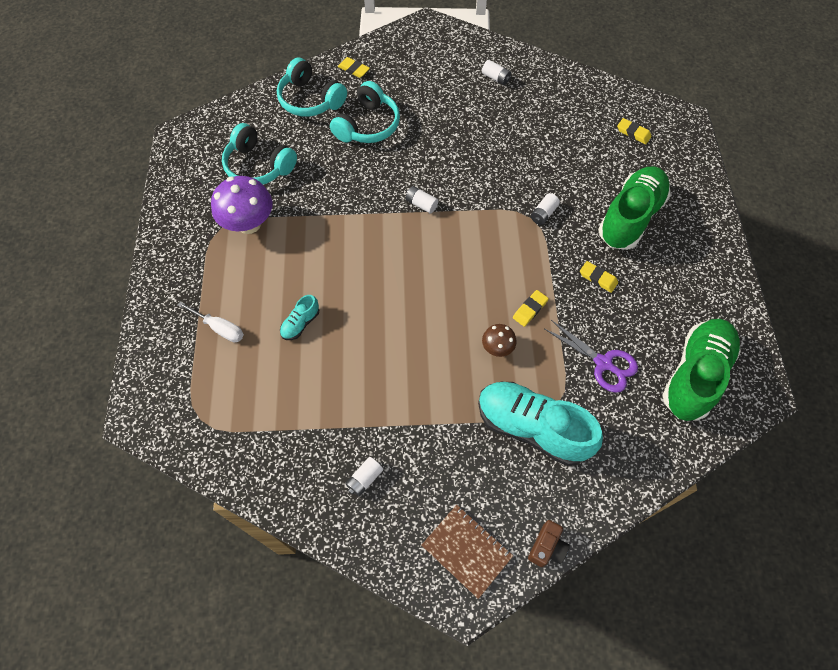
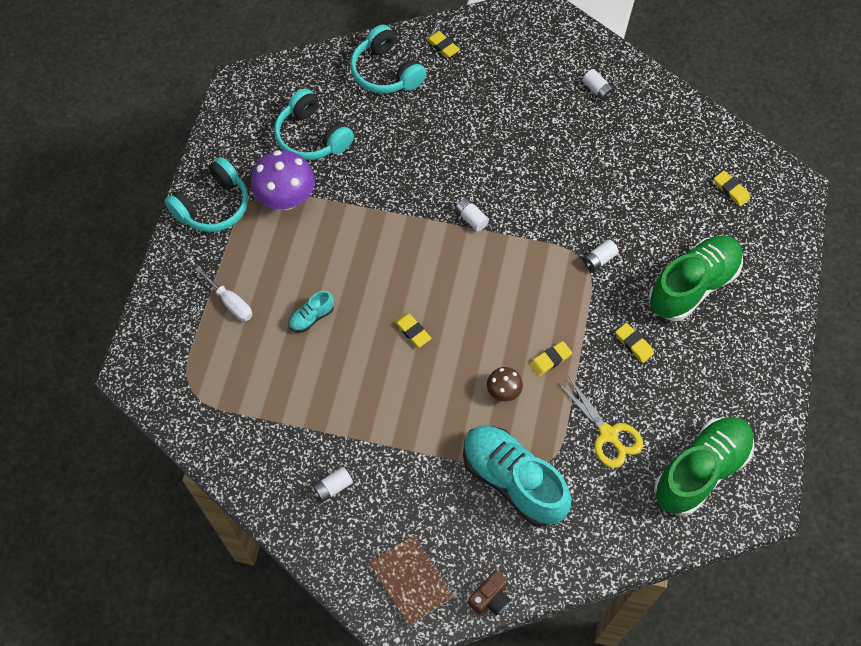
camera: 15 degrees right, 0 degrees up
turquoise headphones [330,81,400,143] -> turquoise headphones moved to [165,157,248,232]
purple scissors [545,320,638,393] -> yellow scissors [558,376,643,468]
none -> yellow eraser [394,313,432,348]

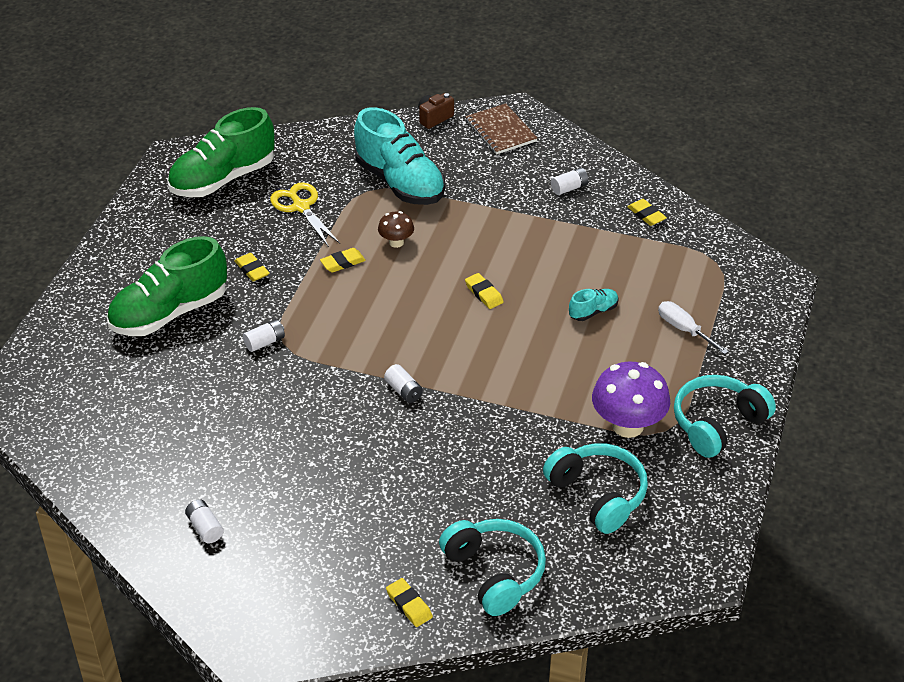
camera: 175 degrees left, 20 degrees down
yellow eraser [714,171,750,206] -> yellow eraser moved to [627,199,667,226]

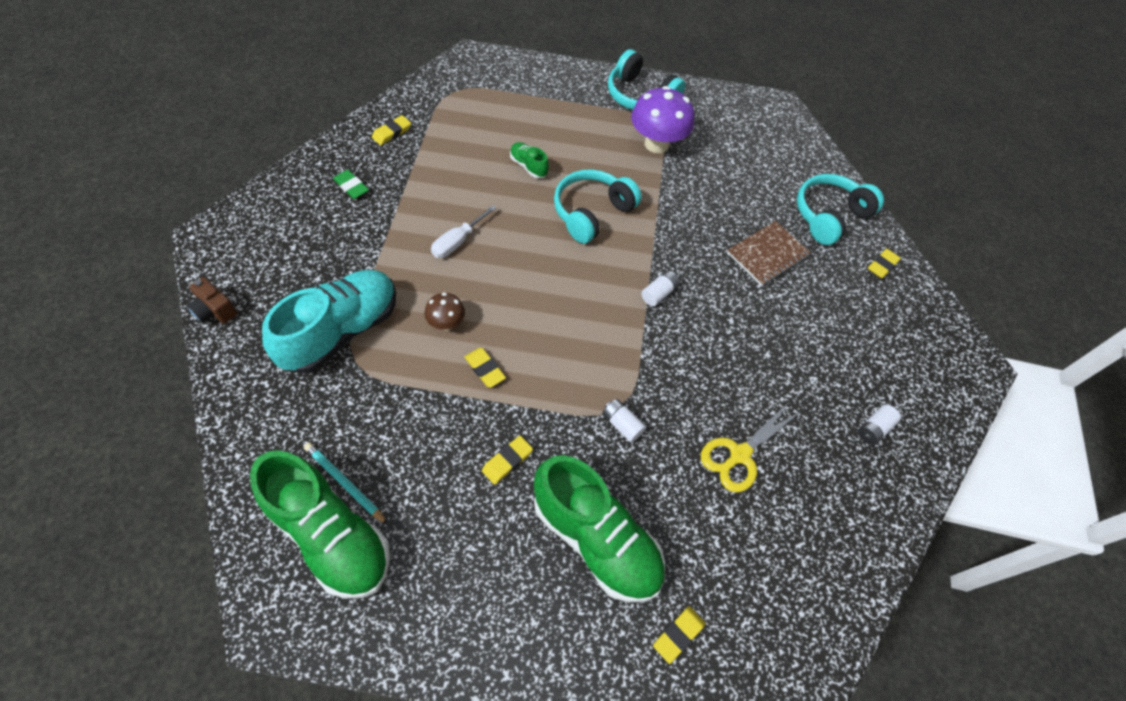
camera: 105 degrees left, 15 degrees up
yellow scissors [270,182,340,247] -> yellow scissors moved to [701,402,800,492]
brown notebook [465,103,537,155] -> brown notebook moved to [727,221,811,286]
yellow eraser [465,273,504,309] -> yellow eraser moved to [653,606,705,664]
turquoise headphones [543,443,648,534] -> turquoise headphones moved to [554,169,642,244]
white battery [551,168,589,195] -> green eraser [333,170,369,199]
turquoise shoe [569,289,619,321] -> green shoe [510,142,549,178]
white screwdriver [658,301,729,354] -> white screwdriver moved to [431,205,496,258]
none -> turquoise pencil [304,442,388,525]

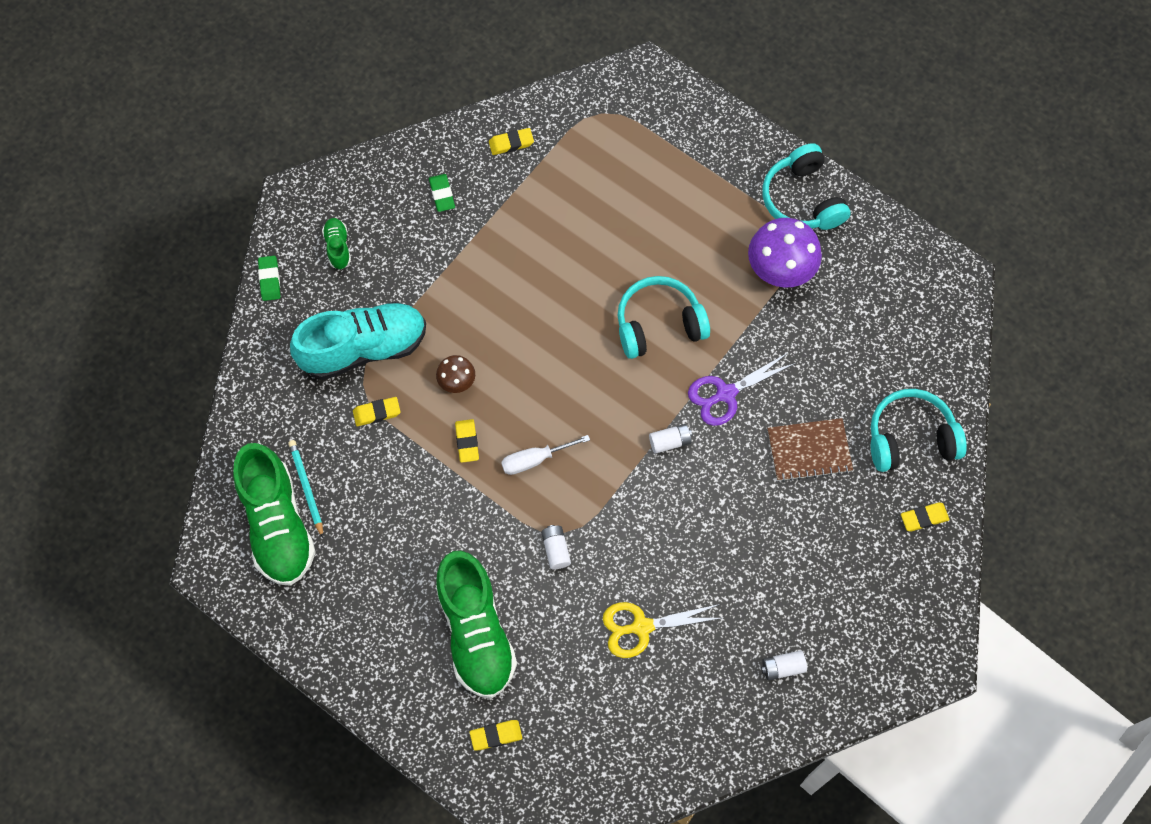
camera: 35 degrees right, 10 degrees up
brown camera [187,277,237,324] -> green eraser [258,256,280,301]
white screwdriver [431,205,496,258] -> white screwdriver moved to [501,435,590,475]
yellow eraser [482,436,533,485] -> yellow eraser moved to [353,397,400,426]
green shoe [510,142,549,178] -> green shoe moved to [322,218,351,269]
none -> purple scissors [688,352,796,426]

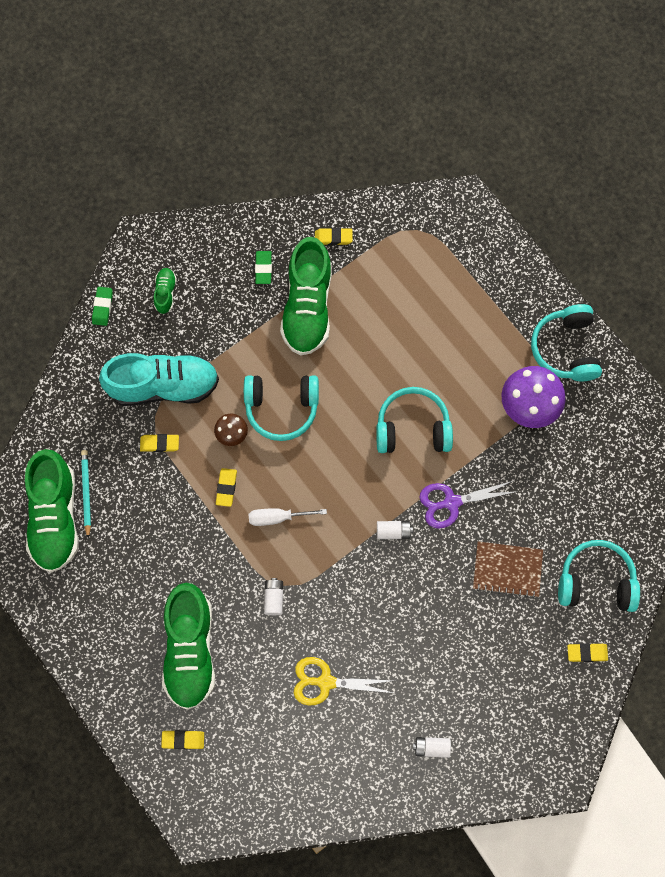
camera: 15 degrees right, 5 degrees up
none -> turquoise headphones [244,375,319,441]
none -> green shoe [280,237,332,356]

